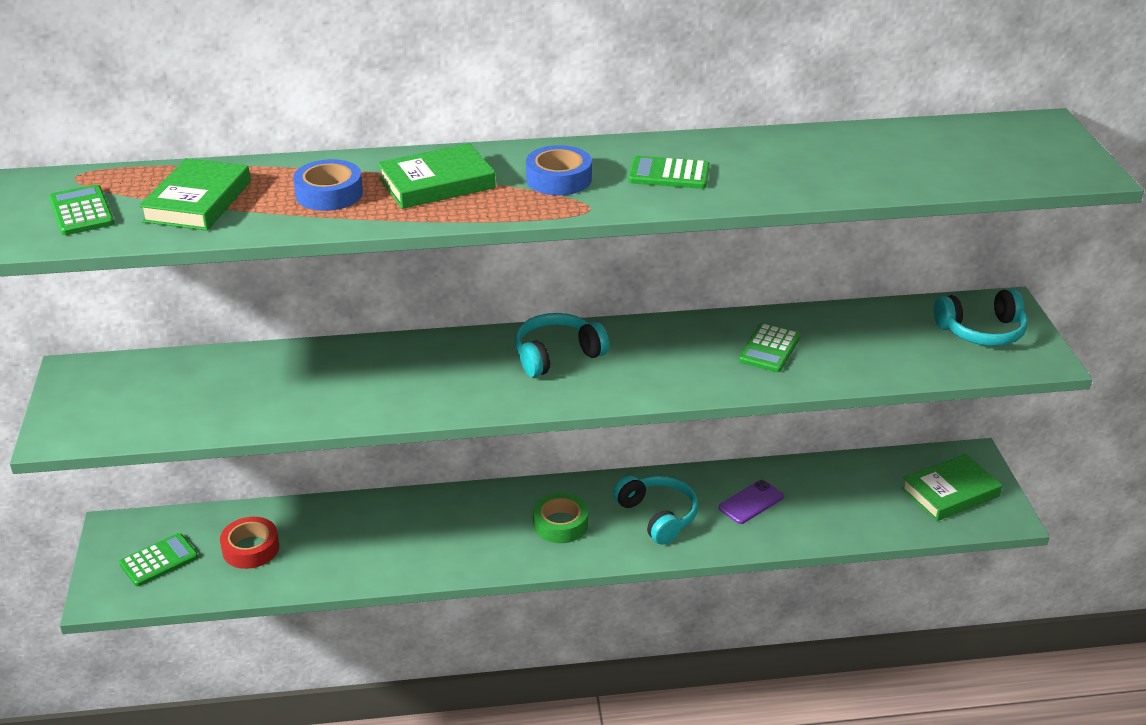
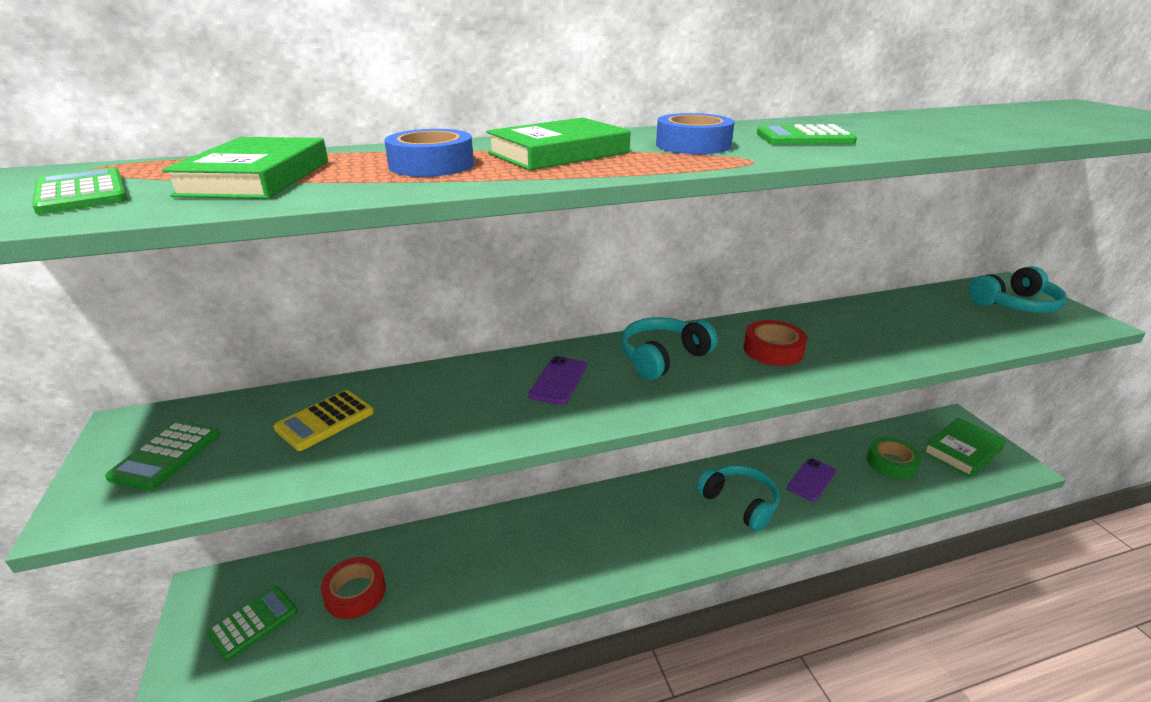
camera: 10 degrees left, 5 degrees down
green tape [533,493,588,543] -> green tape moved to [867,437,921,479]
green calculator [739,323,801,372] -> green calculator moved to [105,421,220,491]
none -> yellow calculator [273,390,374,451]
none -> purple phone [528,356,587,405]
none -> red tape [743,320,807,366]

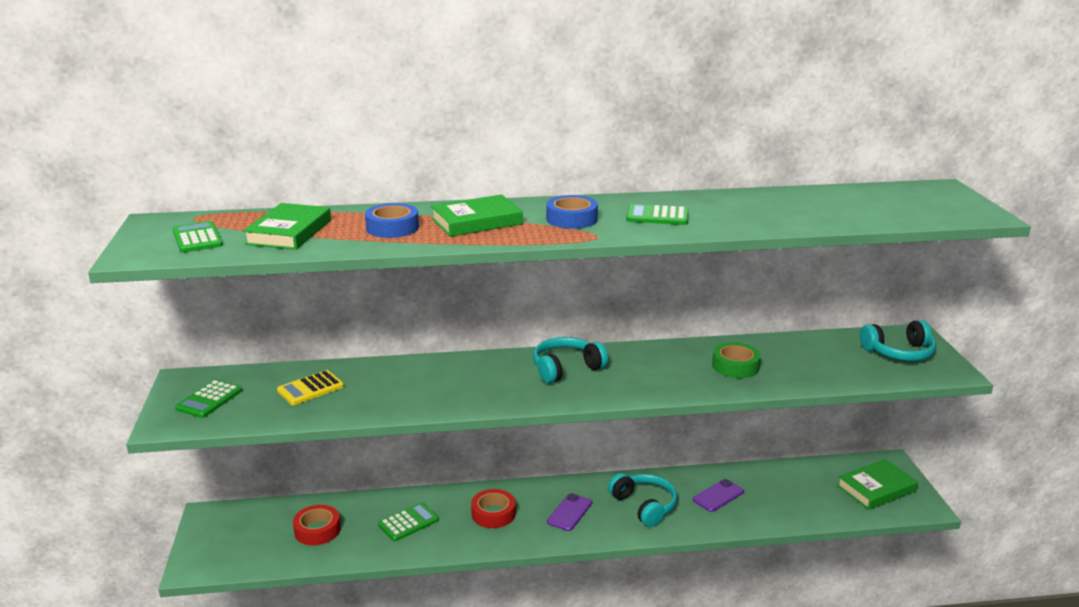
camera: 10 degrees right, 5 degrees down
green calculator [206,586,298,661] -> green calculator moved to [378,502,439,541]
purple phone [528,356,587,405] -> purple phone moved to [547,493,592,531]
red tape [743,320,807,366] -> red tape moved to [471,489,516,528]
green tape [867,437,921,479] -> green tape moved to [712,342,761,378]

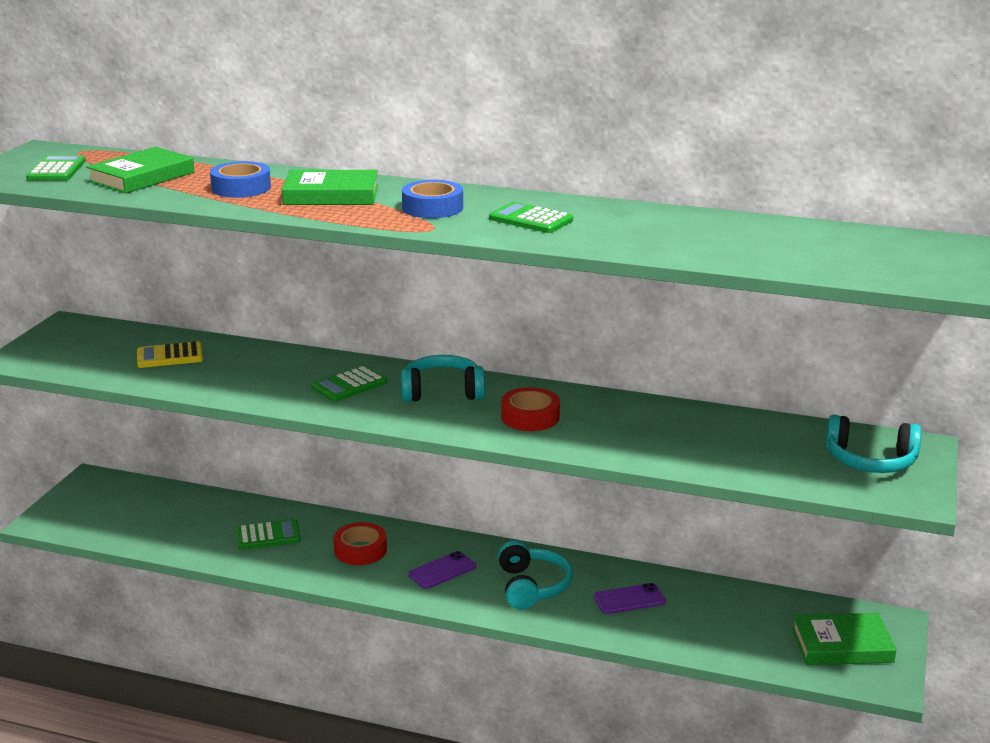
camera: 25 degrees right, 0 degrees up
green calculator [175,380,242,418] -> green calculator moved to [312,366,387,402]
red tape [293,505,341,545] -> red tape moved to [501,387,560,431]
green tape [712,342,761,378] -> none

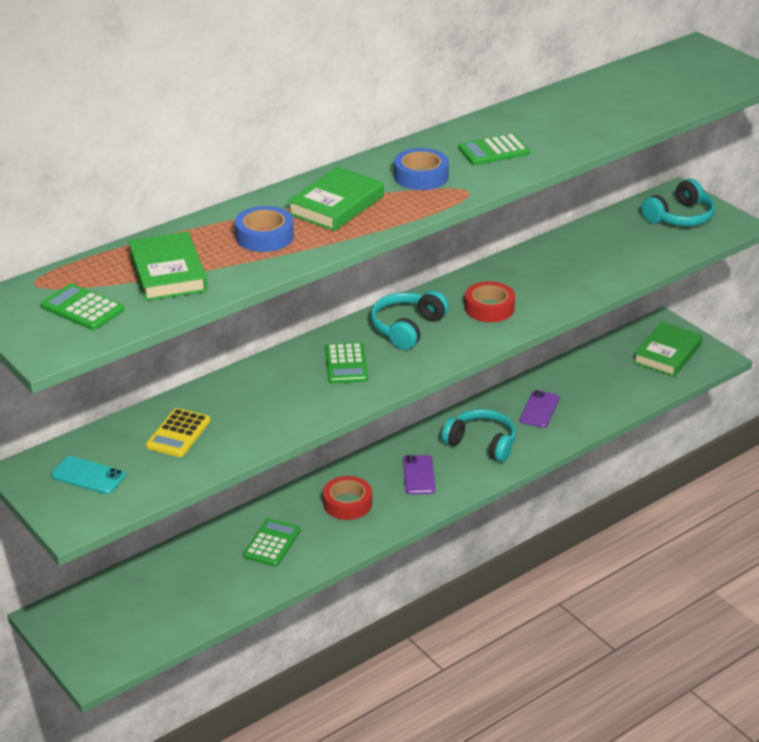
camera: 55 degrees left, 10 degrees up
none -> turquoise phone [51,456,125,494]

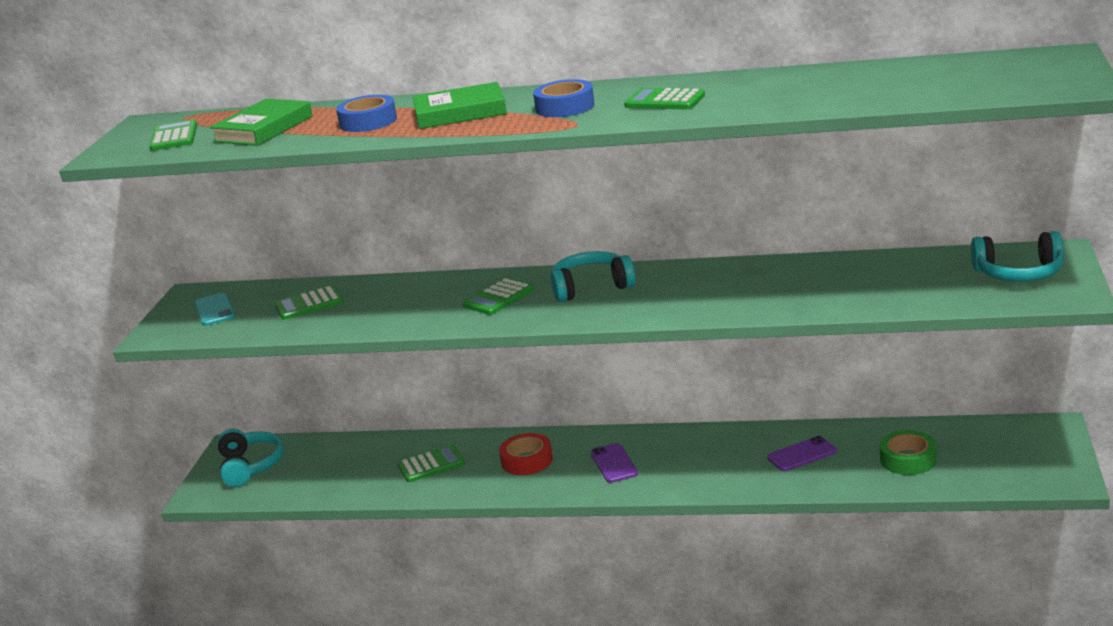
camera: 50 degrees right, 10 degrees down
yellow calculator [146,408,210,457] -> green calculator [274,286,344,320]
purple phone [403,455,435,494] -> purple phone turned 60 degrees counterclockwise [590,443,638,483]
turquoise headphones [442,409,516,462] -> turquoise headphones moved to [217,429,284,487]
red tape [465,281,515,322] -> none
green book [633,322,703,377] -> none
none -> green tape [880,430,937,475]

